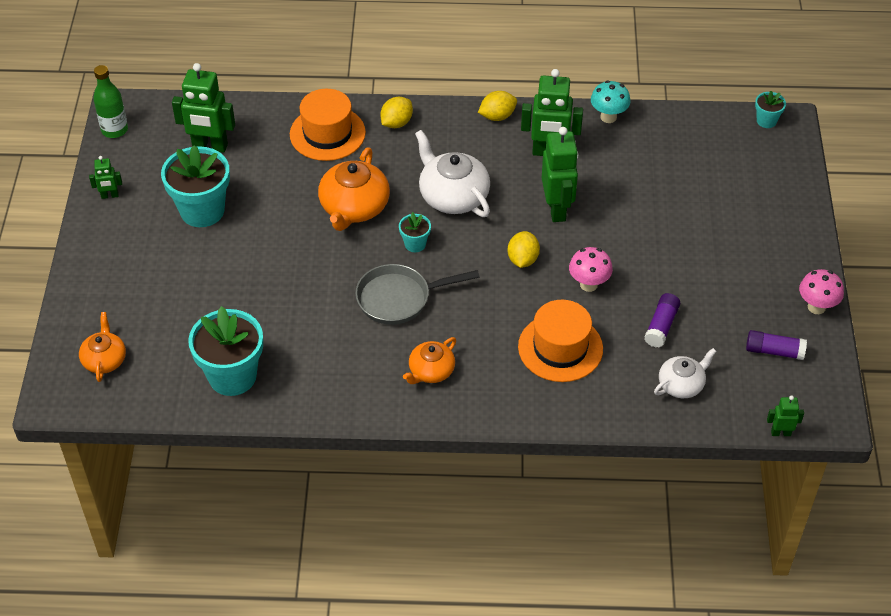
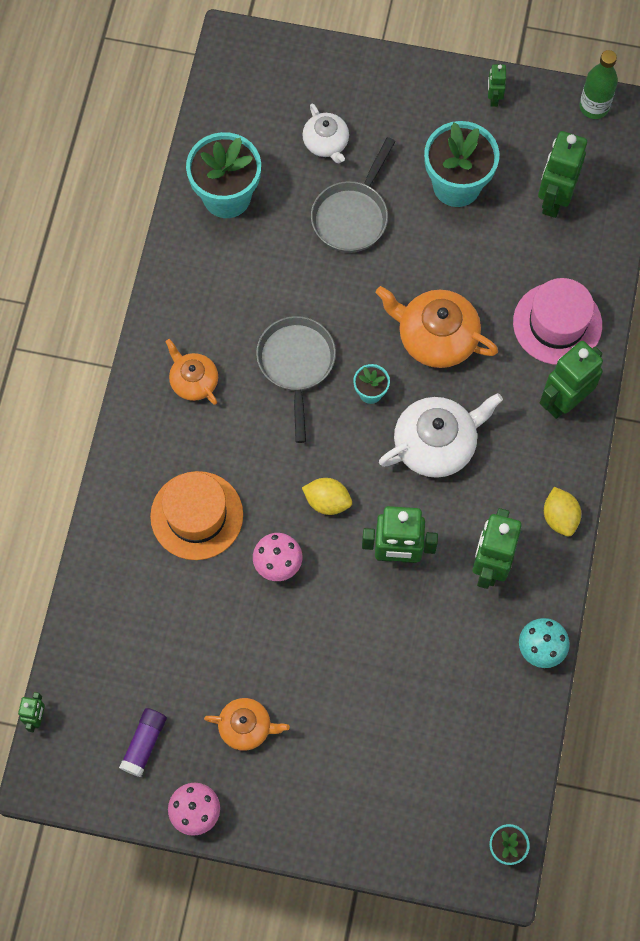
camera: 100 degrees right, 20 degrees up
orange teapot [79,312,126,382] -> orange teapot moved to [204,698,290,751]
orange hat [290,89,366,161] -> pink hat [513,278,602,365]
yellow lemon [380,97,413,128] -> green robot [540,341,603,419]
purple glue stick [644,293,680,348] -> none
white teapot [654,348,717,398] -> white teapot moved to [302,104,349,164]
none -> grey pan [311,137,396,253]

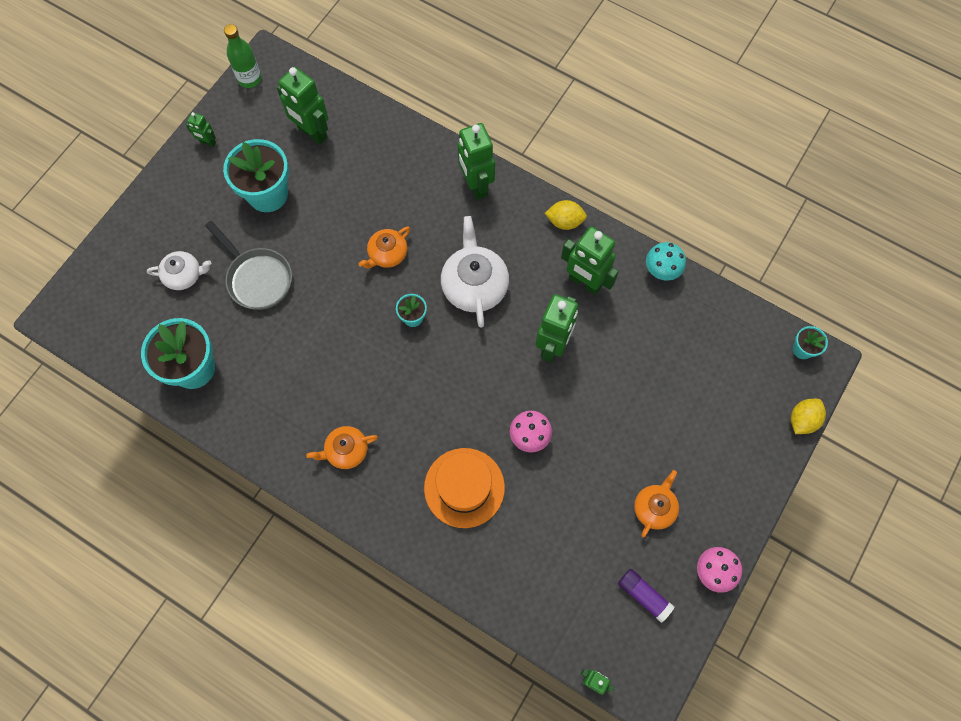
camera: 70 degrees left, 0 degrees up
grey pan [256,316,336,443] -> none
yellow lemon [302,478,352,515] -> yellow lemon moved to [791,399,826,434]
orange teapot [376,286,498,368] -> orange teapot [358,227,410,269], size x0.60
pink hat [513,278,602,365] -> none

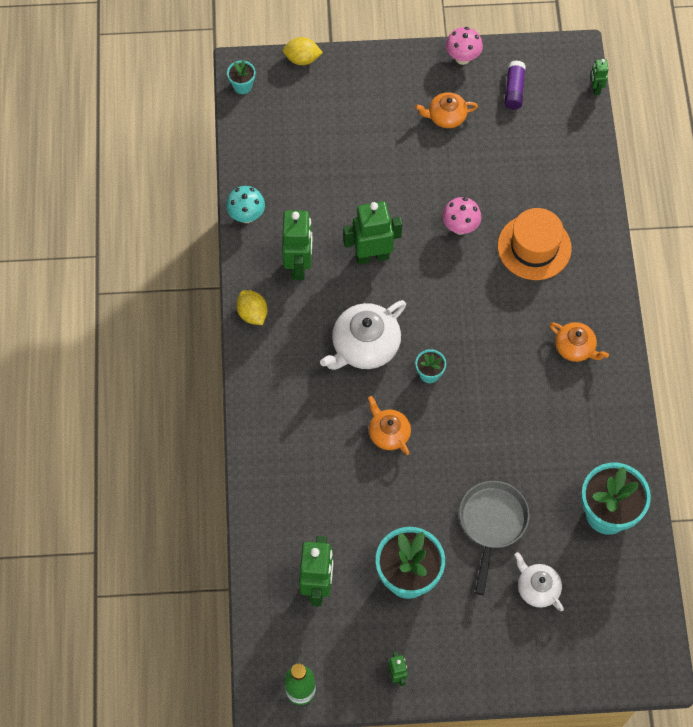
camera: 125 degrees left, 5 degrees down
orange teapot [358,227,410,269] -> orange teapot turned 135 degrees counterclockwise [368,396,411,455]
green robot [457,123,495,200] -> none

